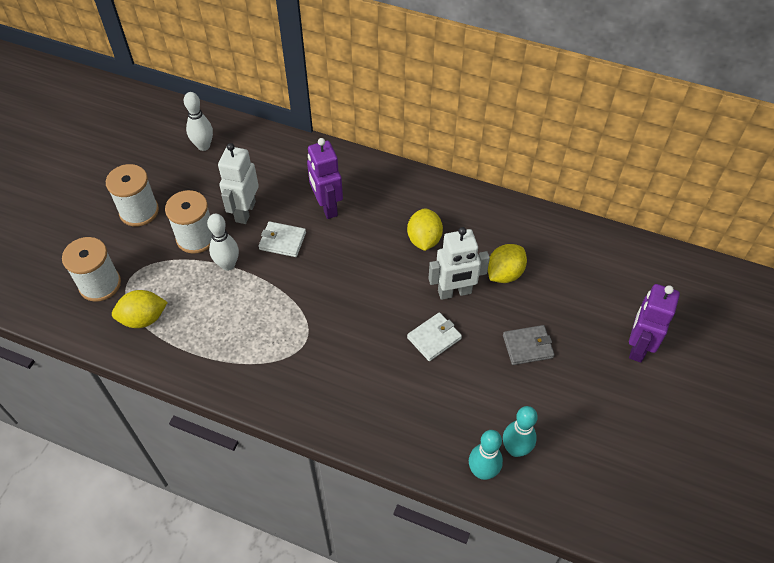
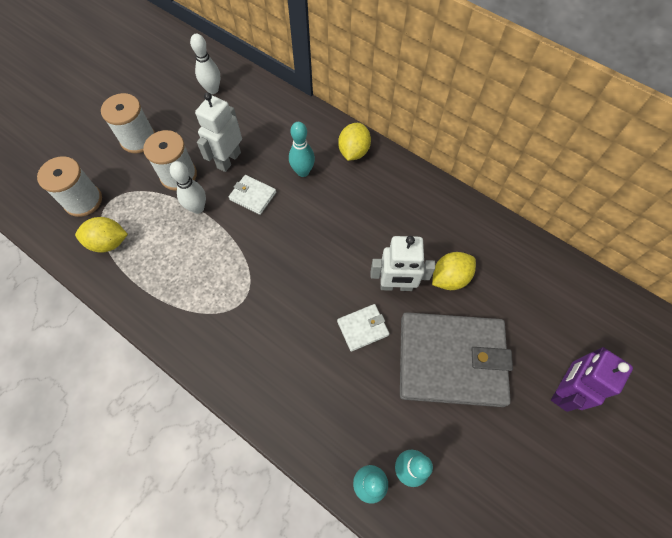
camera: 15 degrees right, 10 degrees up
purple robot [307,138,343,219] -> turquoise bowling pin [289,122,315,177]
yellow lemon [407,208,443,251] -> yellow lemon moved to [338,123,371,161]
grey wallet [503,325,555,365] -> grey wallet [400,312,513,407], size x2.36

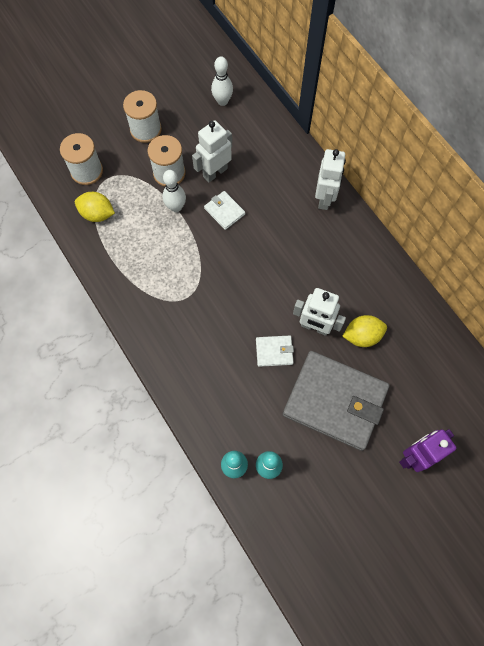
camera: 20 degrees right, 5 degrees up
turquoise bowling pin [289,122,315,177] -> none
yellow lemon [338,123,371,161] -> white robot [315,149,346,210]

